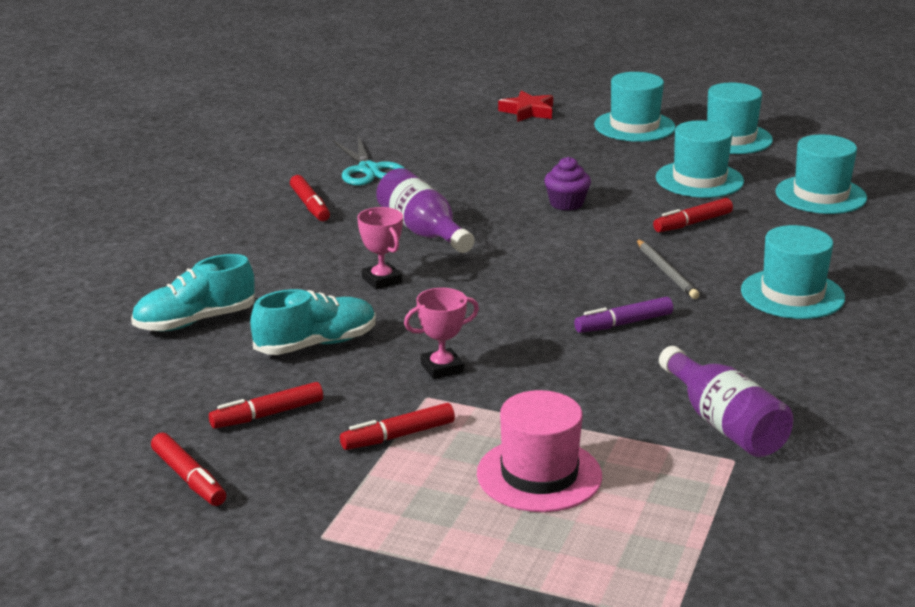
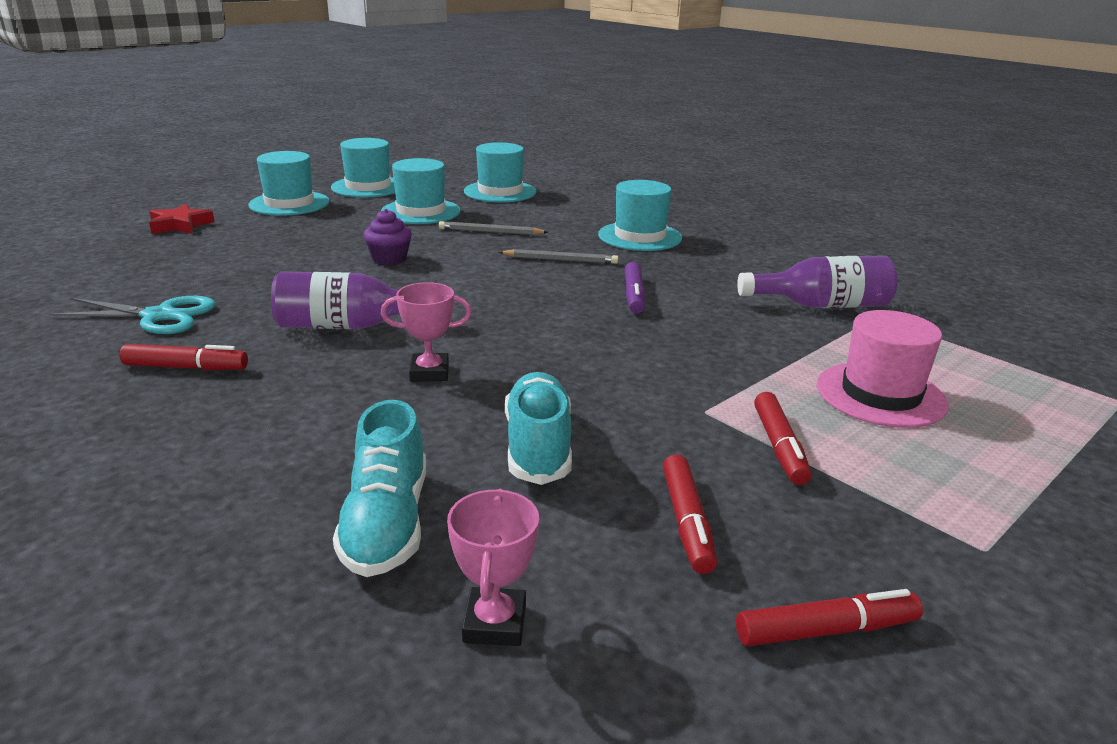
camera: 65 degrees left, 0 degrees up
pink trophy [404,288,479,379] -> pink trophy moved to [447,489,539,646]
red marker [653,198,733,232] -> grey pencil [439,221,548,235]

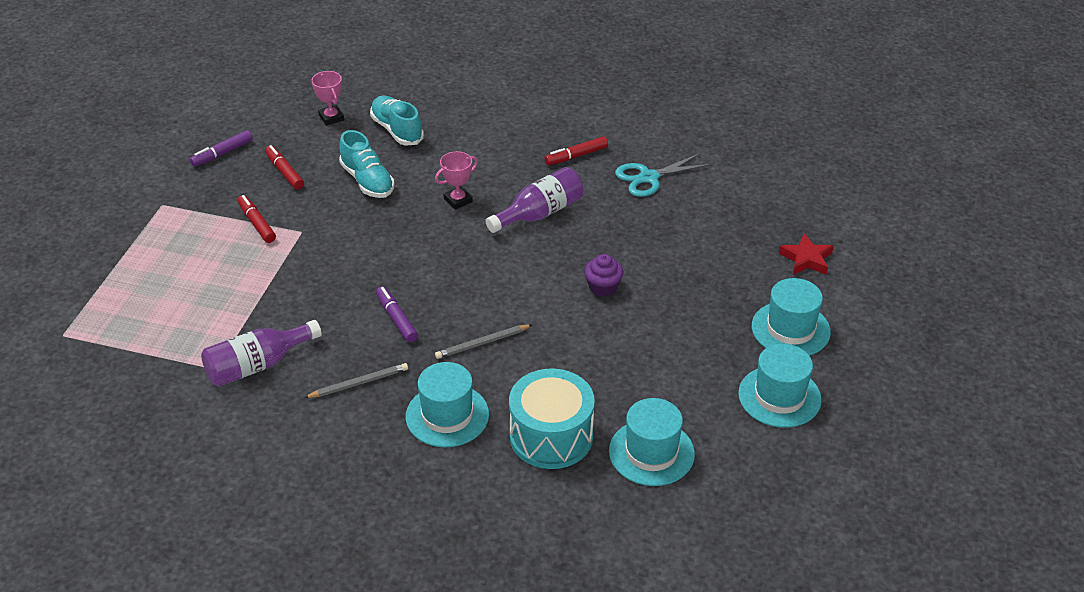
camera: 150 degrees right, 15 degrees up
turquoise hat [381,158,461,224] -> none
grey pencil [439,221,548,235] -> grey pencil moved to [304,363,408,398]
red marker [736,589,923,646] -> purple marker [190,130,253,167]
pink hat [817,310,949,428] -> none
none -> turquoise drum [509,368,595,469]

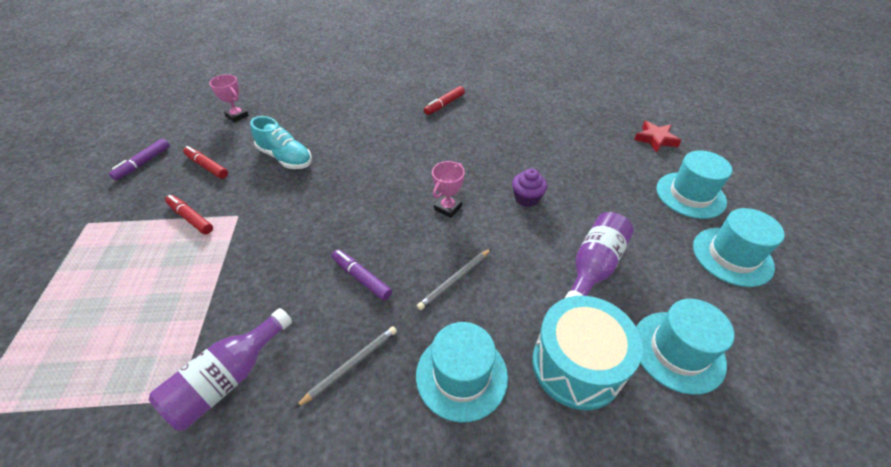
camera: 20 degrees left, 5 degrees up
turquoise shoe [370,95,424,146] -> none
pink trophy [435,151,478,210] -> pink trophy moved to [432,161,465,218]
purple bottle [485,167,583,233] -> purple bottle moved to [564,212,634,299]
turquoise scissors [615,153,712,197] -> none

